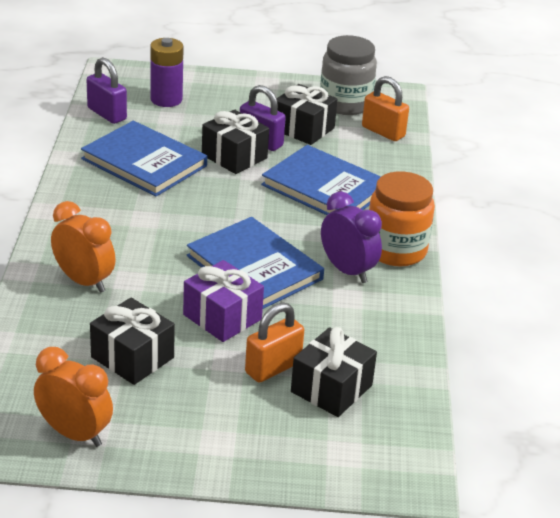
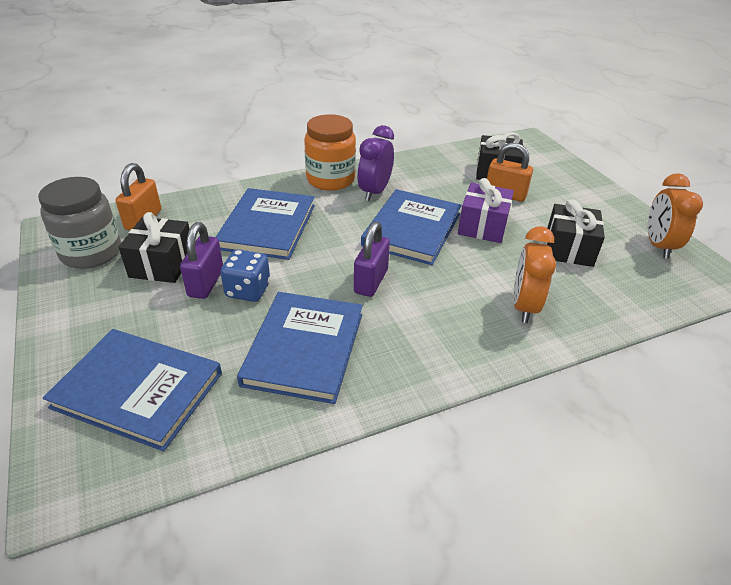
camera: 115 degrees left, 5 degrees up
purple padlock [87,57,127,124] -> purple padlock moved to [354,221,390,297]
purple battery [150,38,183,107] -> blue book [43,329,222,451]
black gift [202,110,269,174] -> blue dice [220,249,270,302]

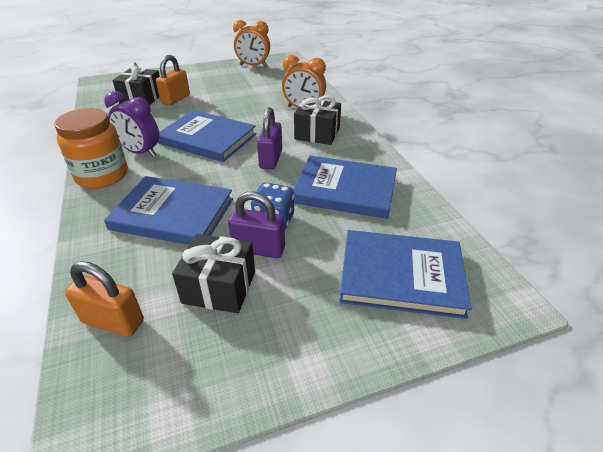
camera: 85 degrees left, 0 degrees up
grey jar [38,177,121,269] -> none
blue book [43,329,222,451] -> blue book turned 75 degrees clockwise [339,230,472,319]
purple padlock [354,221,390,297] -> purple padlock turned 75 degrees clockwise [257,107,282,169]
purple gift [458,178,514,243] -> none
black gift [546,199,605,267] -> black gift moved to [294,95,341,145]

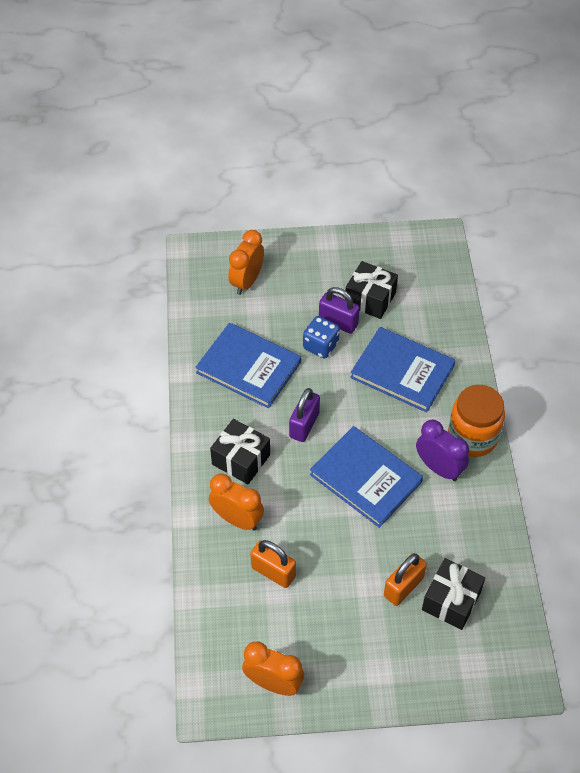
camera: 165 degrees left, 15 degrees up
orange padlock [65,261,144,337] -> orange padlock moved to [250,540,296,588]
blue book [339,230,472,319] -> orange clock [228,230,264,295]

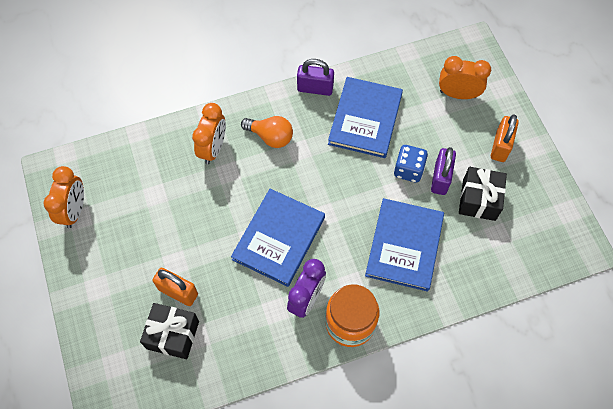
camera: 75 degrees right, 10 degrees up
black gift [210,419,270,484] -> orange light bulb [241,116,293,148]
orange padlock [250,540,296,588] -> orange padlock moved to [491,114,519,162]
purple padlock [289,388,320,442] -> purple padlock moved to [297,59,334,96]

